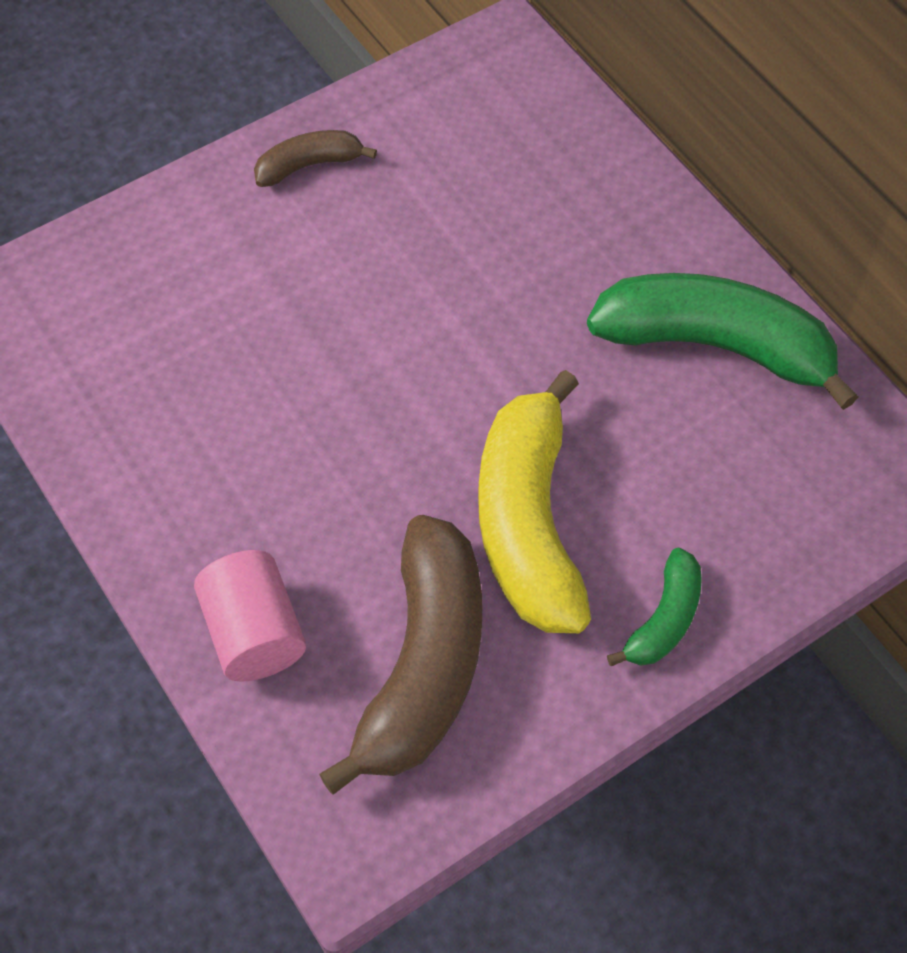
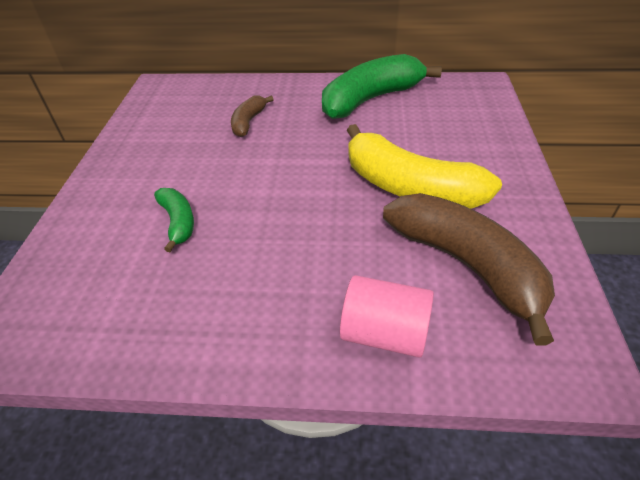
camera: 50 degrees left, 15 degrees down
brown banana [254,130,377,187] -> brown banana moved to [231,96,274,137]
green banana [607,548,702,666] -> green banana moved to [154,188,194,252]

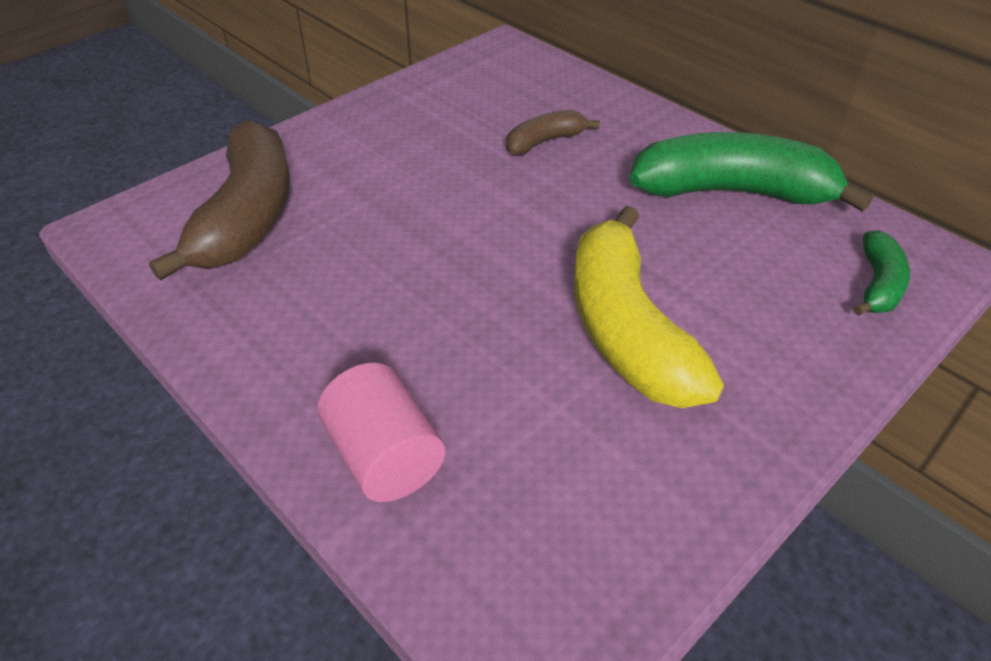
camera: 40 degrees right, 0 degrees up
green banana [154,188,194,252] -> green banana moved to [853,231,910,316]
brown banana [383,193,555,346] -> brown banana moved to [149,120,290,281]

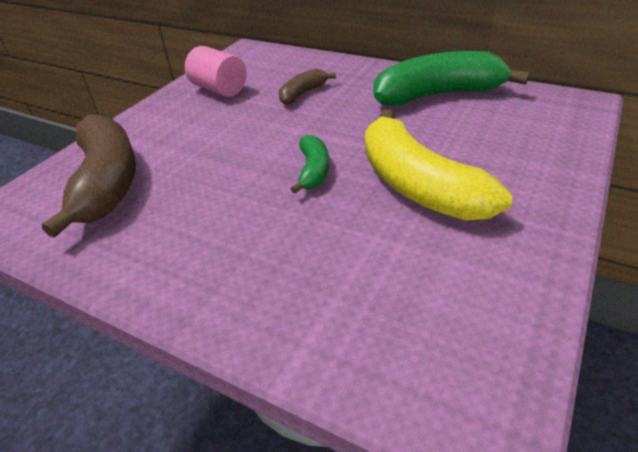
camera: 15 degrees left, 5 degrees down
pink cylinder [318,363,445,502] -> pink cylinder moved to [185,46,246,97]
green banana [853,231,910,316] -> green banana moved to [291,135,329,194]

